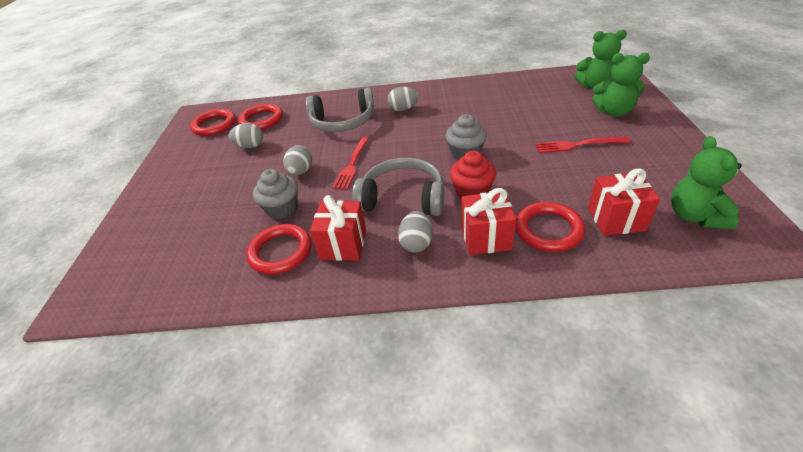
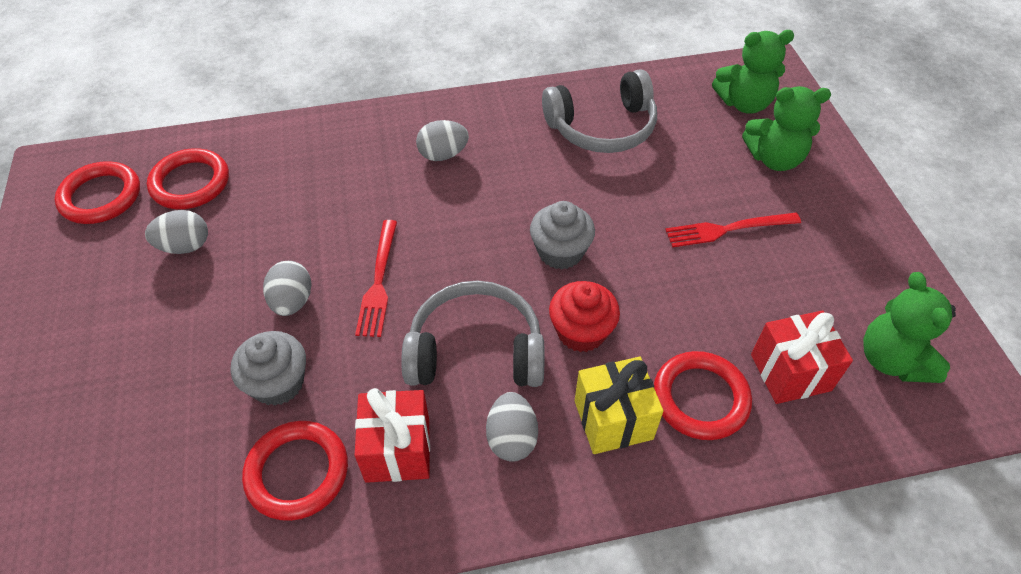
camera: 15 degrees left, 10 degrees up
grey headphones [306,88,375,132] -> grey headphones moved to [542,70,657,153]
red gift [461,188,516,255] -> yellow gift [575,357,663,454]

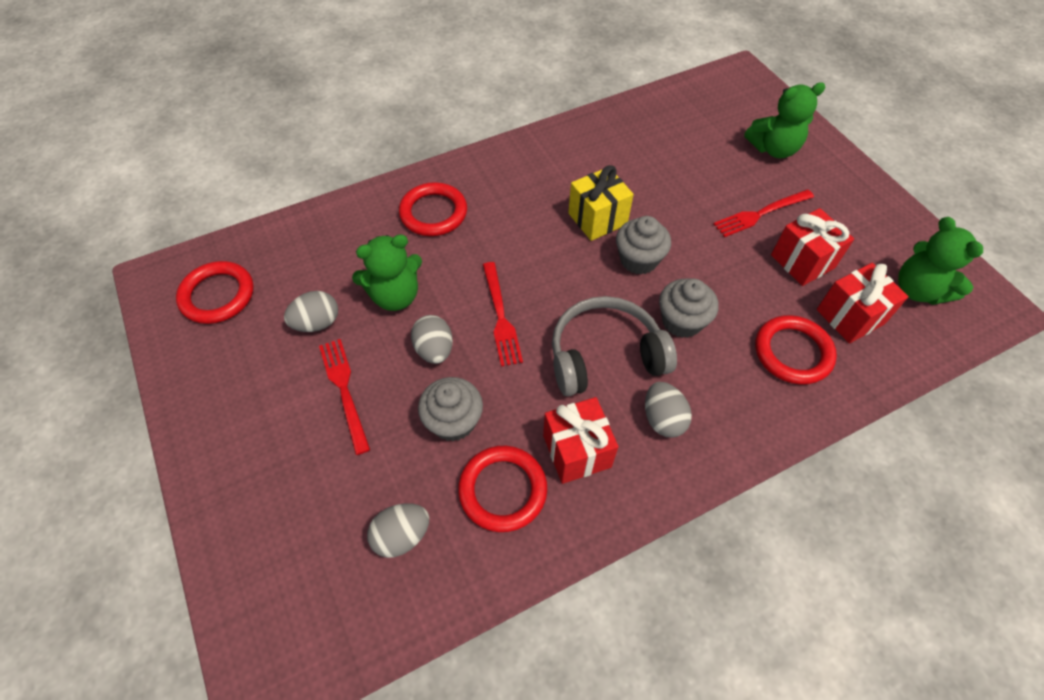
camera: 15 degrees left, 5 degrees up
red ring [147,148,229,209] -> red ring moved to [399,182,467,236]
grey egg [416,120,469,161] -> grey egg moved to [367,503,429,558]
grey headphones [542,70,657,153] -> none
red cupcake [549,281,620,352] -> grey cupcake [659,278,718,338]
yellow gift [575,357,663,454] -> yellow gift moved to [568,165,634,241]
green teddy bear [712,30,795,114] -> green teddy bear moved to [352,234,422,311]
none -> red fork [319,339,370,455]
none -> red gift [771,208,854,286]

